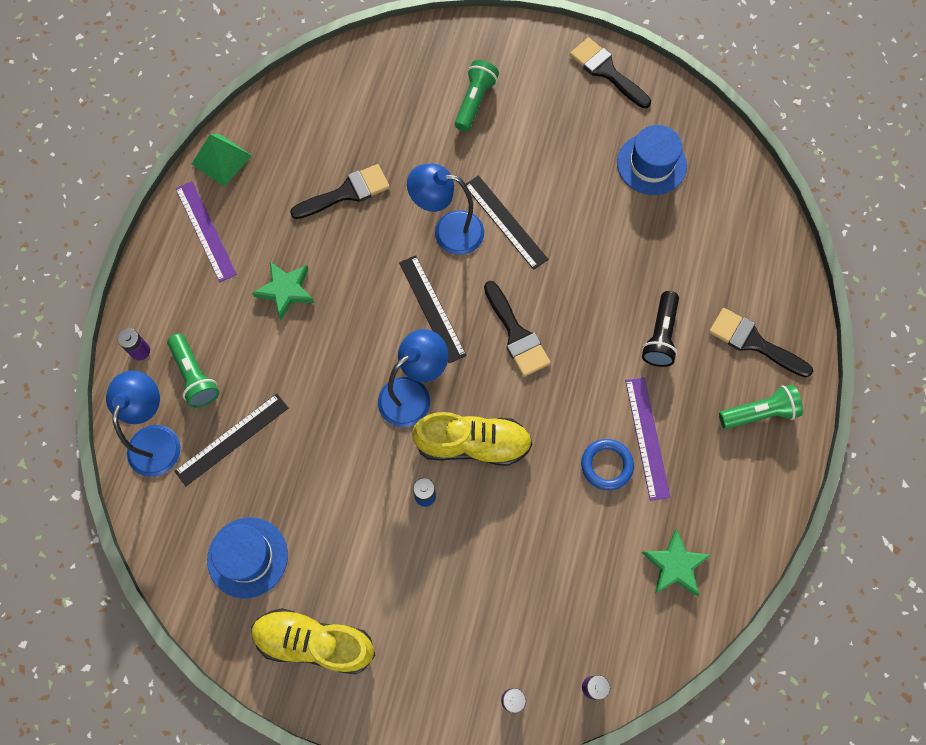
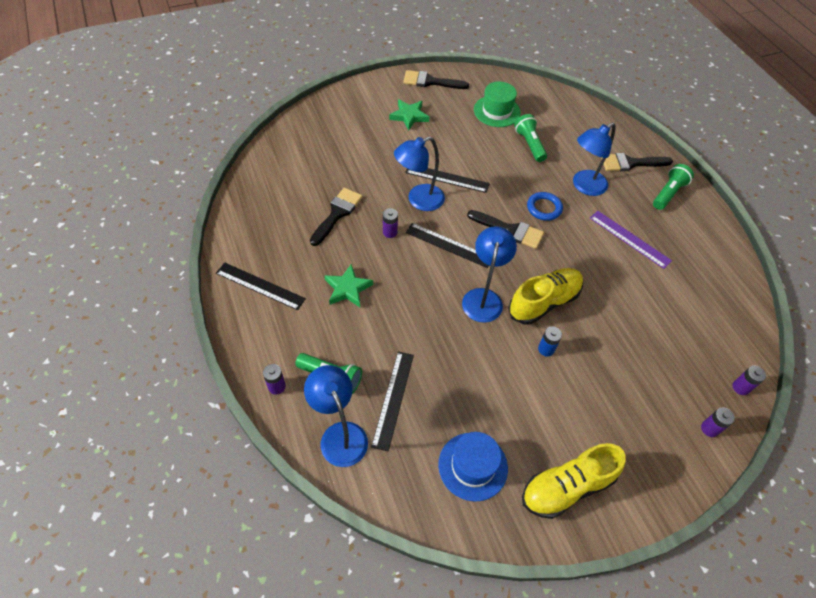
camera: 40 degrees left, 15 degrees down
purple ruler [175,181,237,282] -> black ruler [216,262,306,310]
green pyramid [192,134,252,186] -> none
green flashlight [455,60,499,132] -> green flashlight moved to [514,114,547,162]
blue ring [581,439,634,490] -> blue ring moved to [527,192,563,221]
blue hat [617,125,687,195] -> green hat [474,82,521,127]
black flashlight [642,291,679,367] -> blue lamp [573,123,616,196]
green star [642,529,711,596] -> green star moved to [389,100,430,131]
none -> purple battery [383,208,398,238]

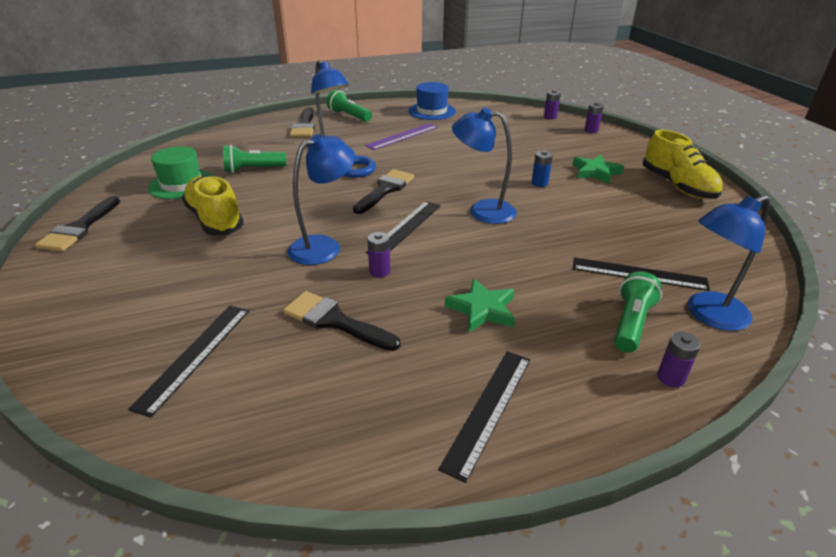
camera: 85 degrees left, 20 degrees down
green star [389,100,430,131] -> green star moved to [572,155,624,184]
blue lamp [394,136,445,211] -> blue lamp turned 105 degrees counterclockwise [287,134,355,265]
black ruler [405,168,490,193] -> black ruler moved to [128,306,249,418]
blue hat [438,432,508,502] -> blue hat moved to [408,82,456,120]
yellow shoe [508,268,583,325] -> yellow shoe moved to [182,175,244,235]

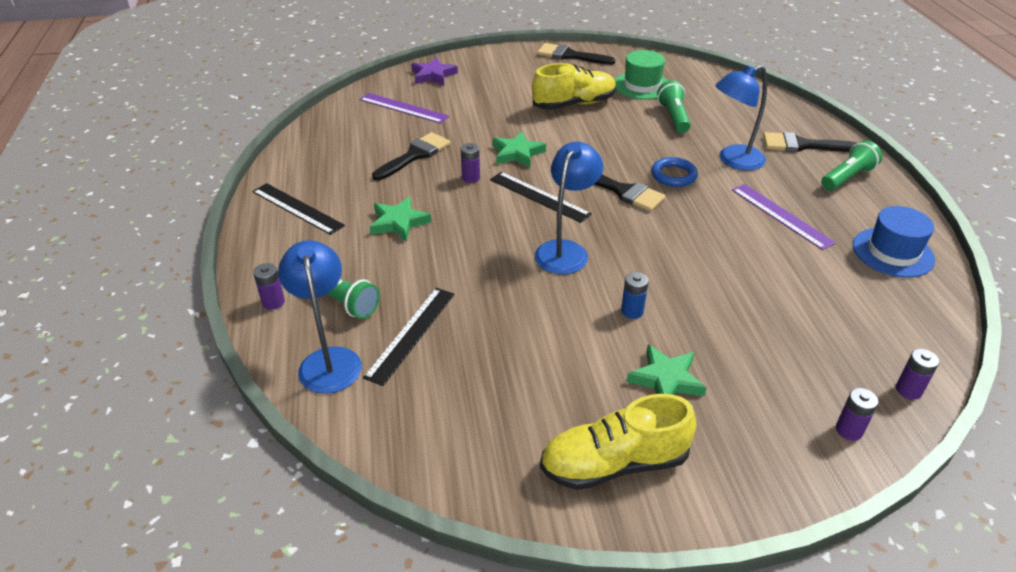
camera: 100 degrees right, 5 degrees up
black ruler [128,306,249,418] -> purple ruler [359,93,449,124]
blue lamp [287,134,355,265] -> green star [493,131,546,167]
none -> purple star [411,57,458,85]

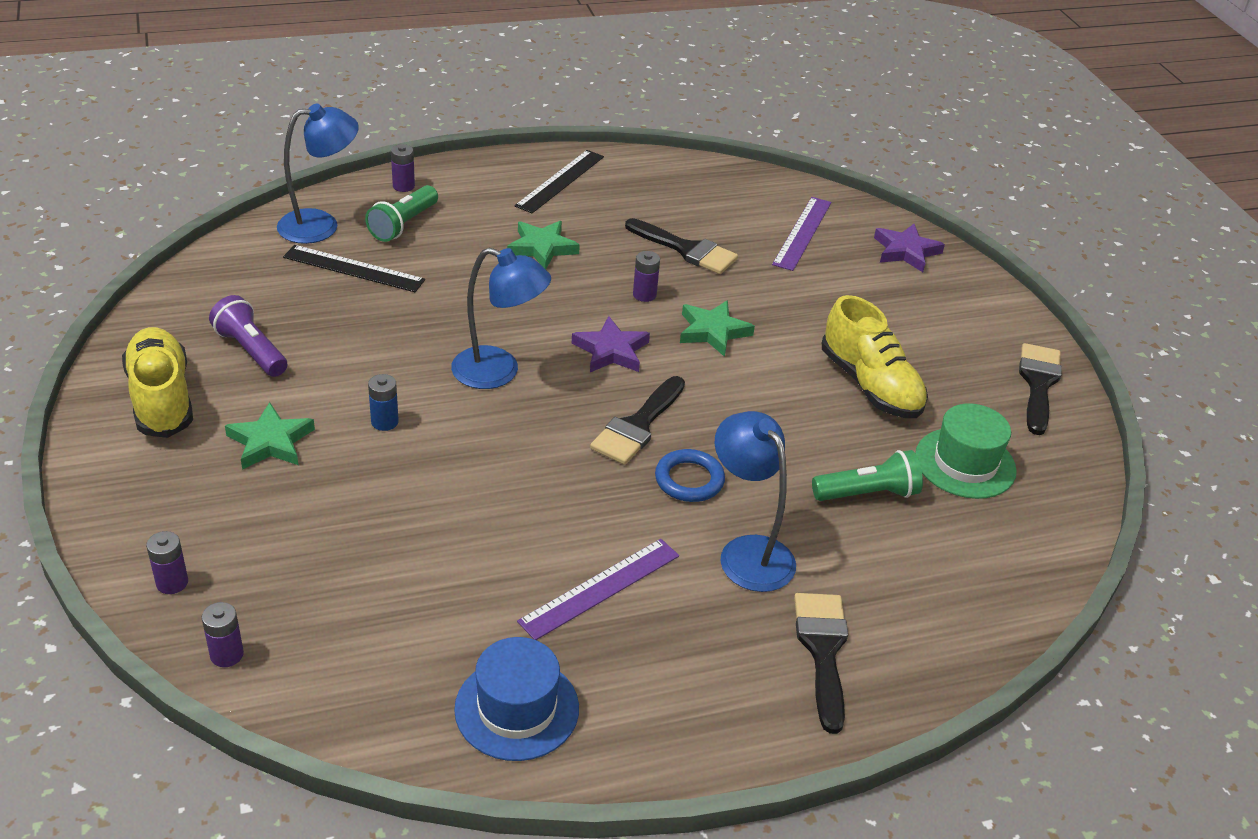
camera: 80 degrees right, 0 degrees up
black ruler [490,172,592,223] -> purple star [572,316,650,372]
green flashlight [821,141,882,191] -> none
none -> purple flashlight [209,295,287,377]

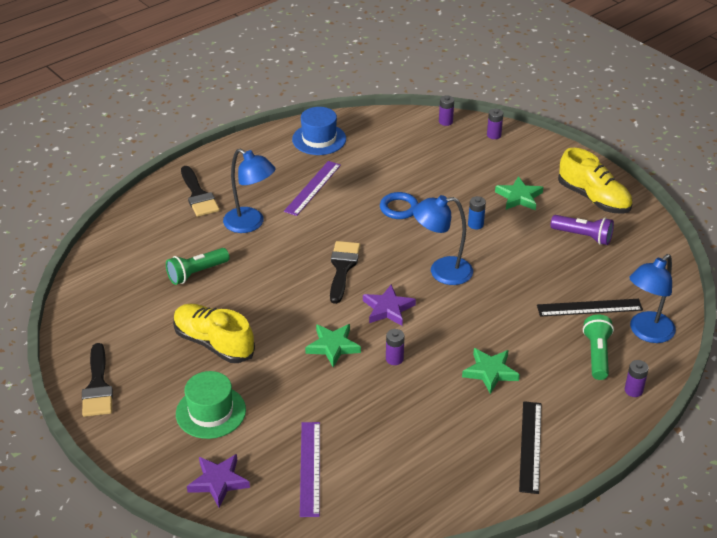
camera: 160 degrees right, 0 degrees up
black brush [625,218,738,274] -> none
blue ring [655,449,725,502] -> blue ring moved to [380,192,418,219]
green hat [915,403,1017,499] -> green hat moved to [176,371,246,439]

